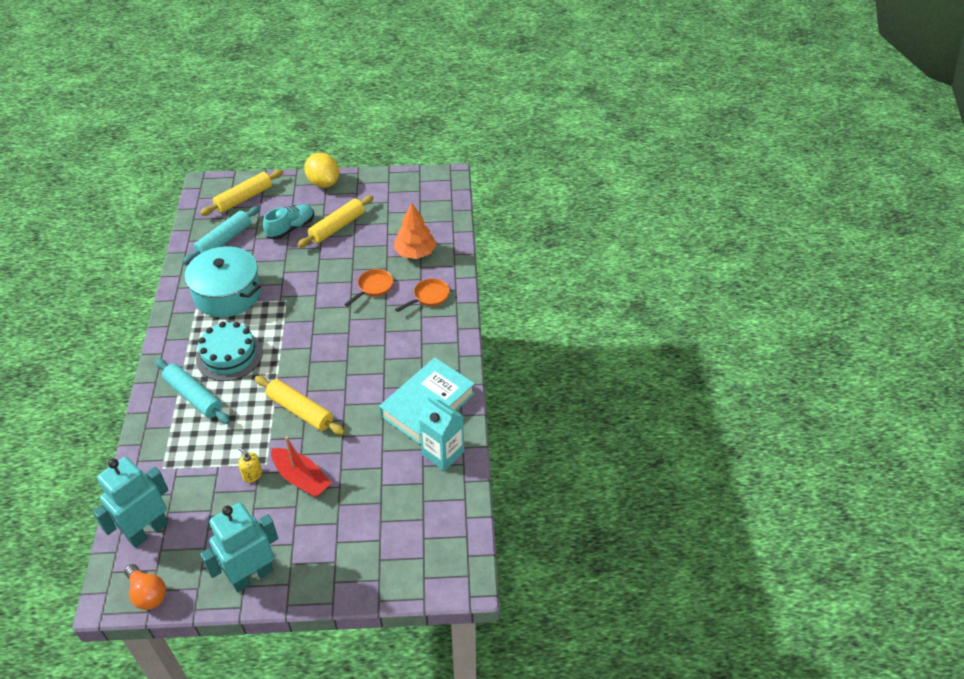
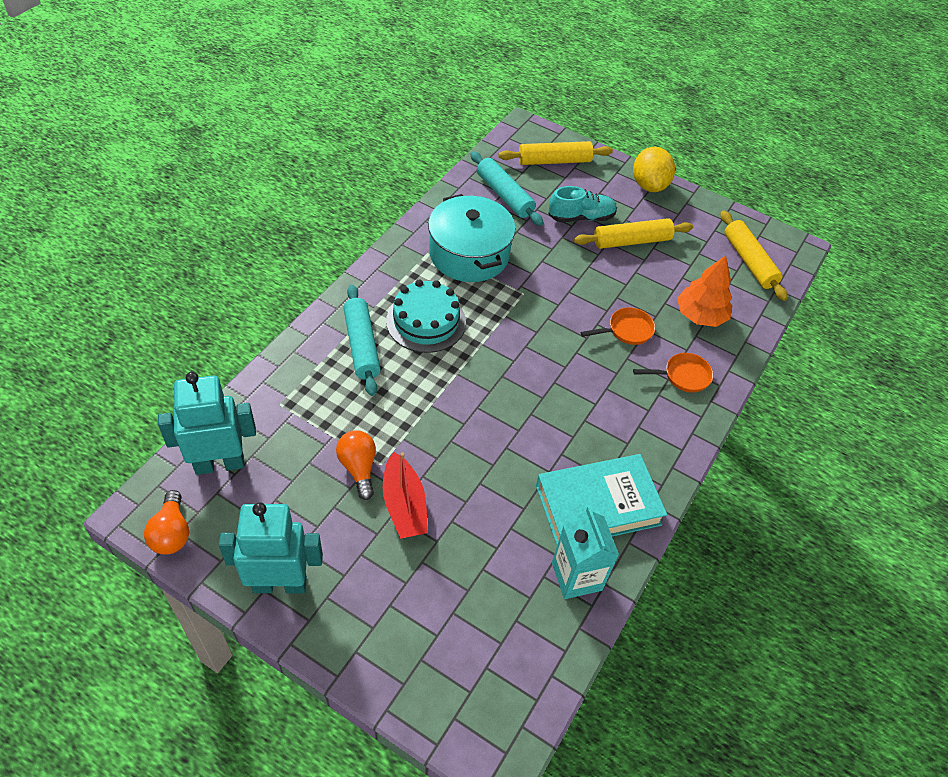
camera: 30 degrees right, 5 degrees up
turquoise rolling pin [183,206,260,264] -> turquoise rolling pin turned 75 degrees clockwise [470,151,543,226]
yellow soap dispenser [238,447,262,483] -> orange light bulb [336,430,376,500]
yellow rolling pin [255,376,345,435] -> yellow rolling pin moved to [720,210,788,301]

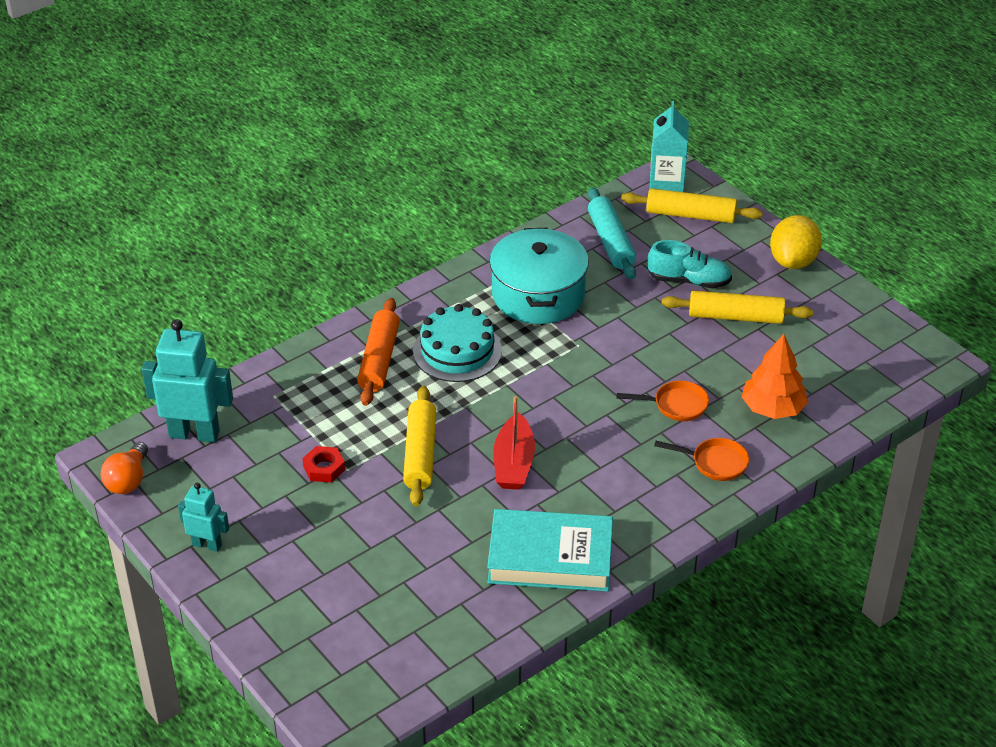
camera: 25 degrees right, 10 degrees down
turquoise robot [218,502,323,593] -> turquoise robot [178,483,229,552], size x0.55
orange light bulb [336,430,376,500] -> red nut [302,446,345,483]
turquoise rolling pin [343,285,381,396] -> orange rolling pin [357,298,400,406]
red boat [383,452,428,539] -> red boat moved to [493,396,535,490]
turquoise carton [552,506,619,599] -> turquoise carton moved to [649,101,689,192]
yellow rolling pin [720,210,788,301] -> yellow rolling pin moved to [403,386,436,506]

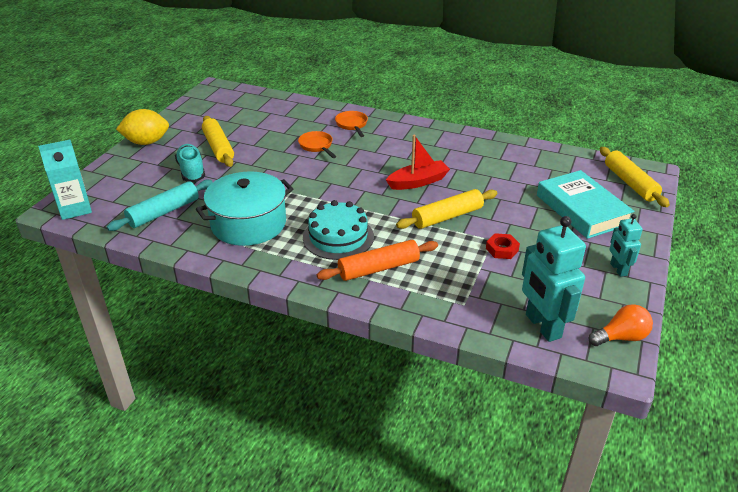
camera: 120 degrees left, 5 degrees down
turquoise book [487,509,613,592] -> turquoise book moved to [537,170,634,239]
yellow rolling pin [621,188,763,223] -> yellow rolling pin moved to [600,147,670,207]
orange tree [741,334,808,419] -> none

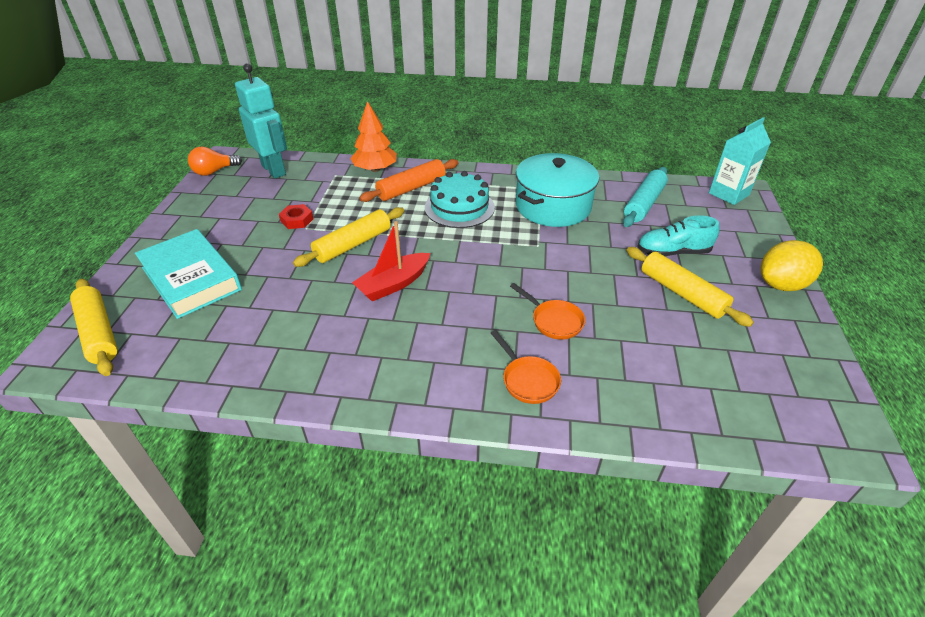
camera: 165 degrees right, 5 degrees up
turquoise shoe [175,144,205,182] -> turquoise shoe turned 120 degrees clockwise [637,215,720,256]
turquoise robot [609,214,643,277] -> none
none -> orange tree [350,101,397,172]

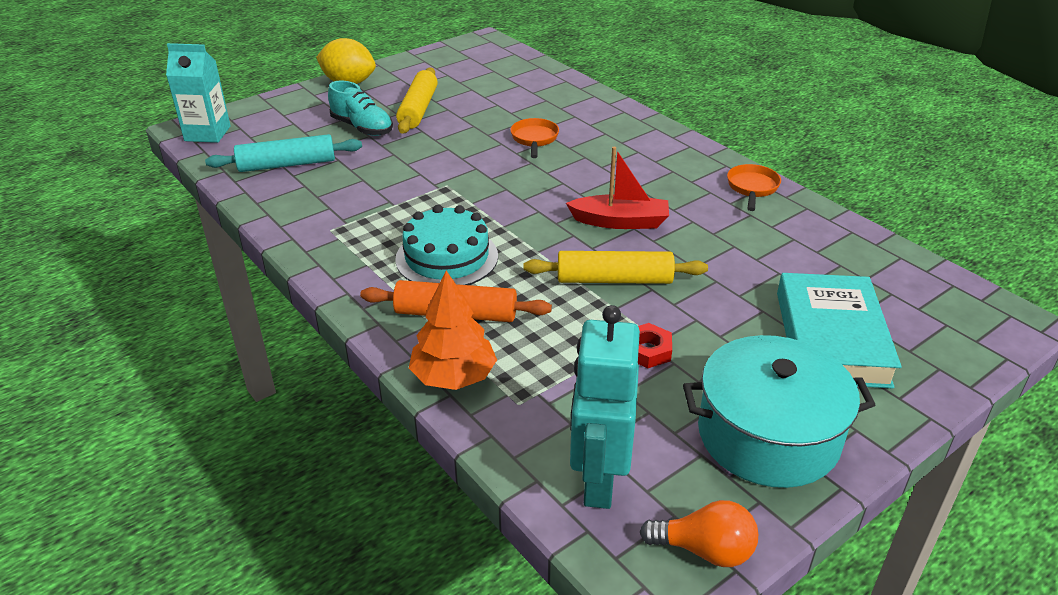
camera: 135 degrees left, 5 degrees down
yellow rolling pin [70,278,118,376] -> none
orange pan [491,330,561,404] -> orange pan moved to [727,164,781,211]
turquoise pot [516,153,599,227] -> turquoise pot moved to [683,335,875,488]

